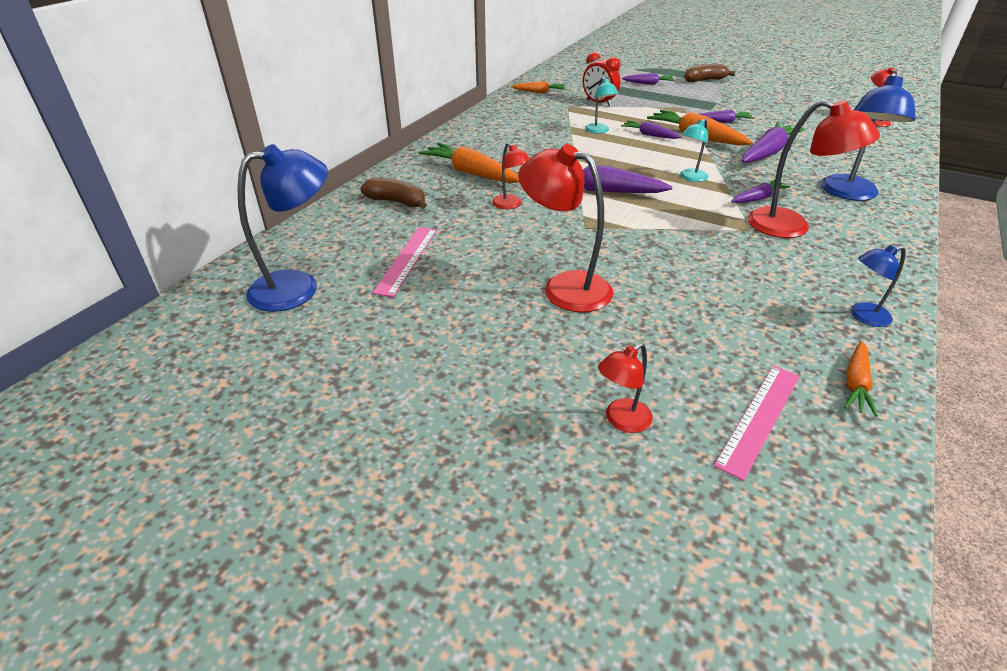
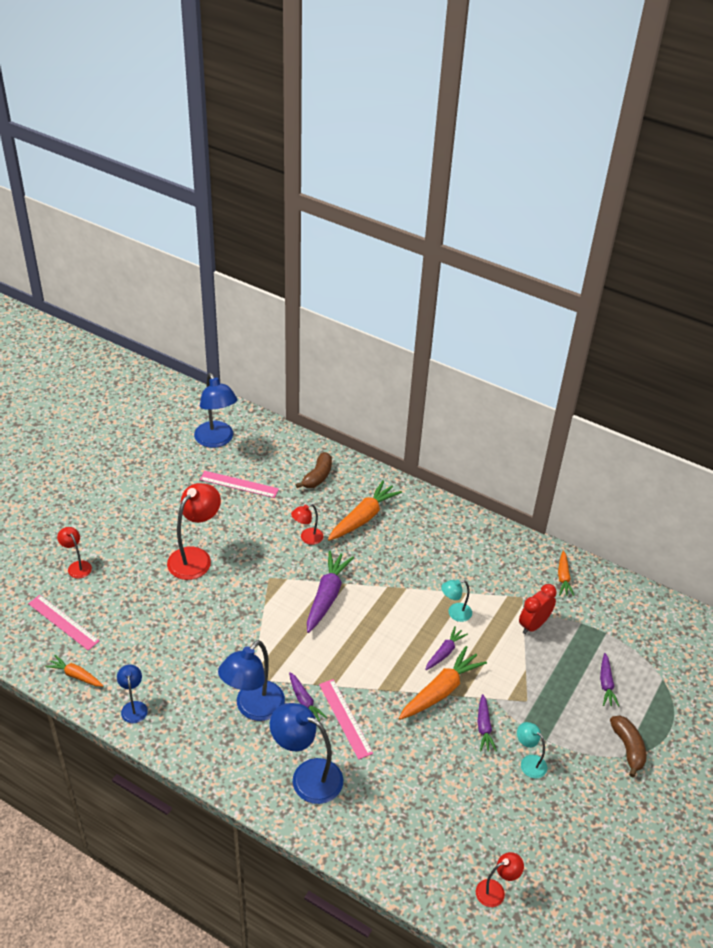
camera: 90 degrees right, 5 degrees up
turquoise lamp [680,119,708,182] -> turquoise lamp moved to [517,722,547,779]
purple carrot [742,122,804,163] -> none
red lamp [747,99,880,238] -> blue lamp [218,640,285,721]
none -> pink ruler [319,679,373,760]

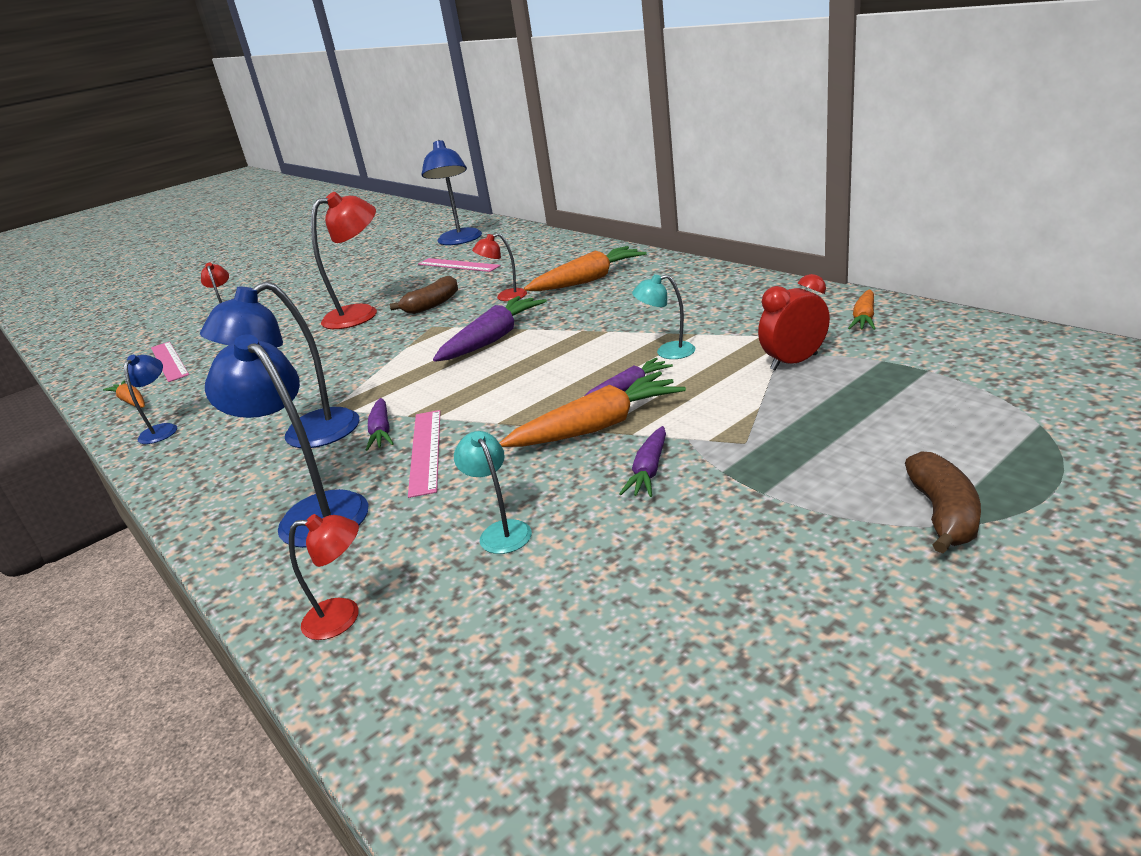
camera: 25 degrees right, 15 degrees down
brown banana [295,452,332,488] -> brown banana moved to [390,276,458,314]
red lamp [476,852,524,907] -> red lamp moved to [289,514,359,640]
turquoise lamp [517,722,547,779] -> turquoise lamp moved to [454,431,532,554]
purple carrot [600,653,619,707] -> none

